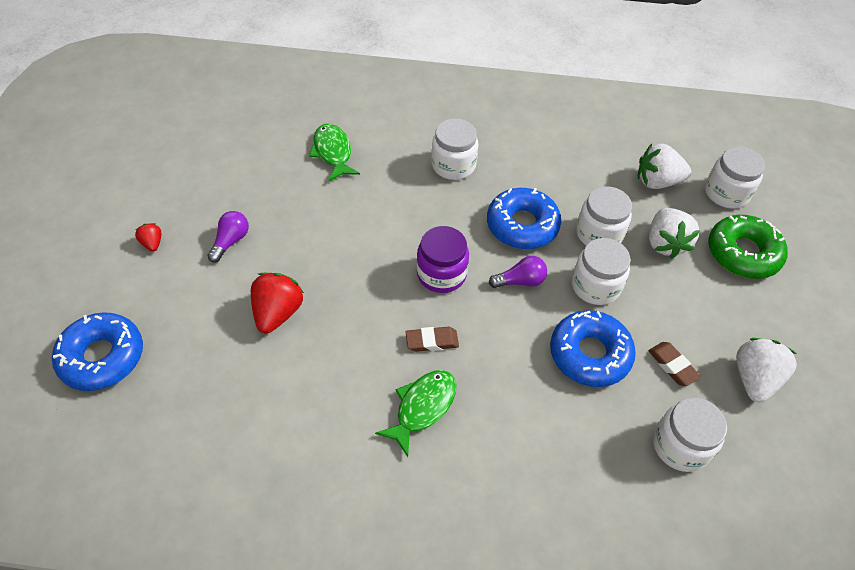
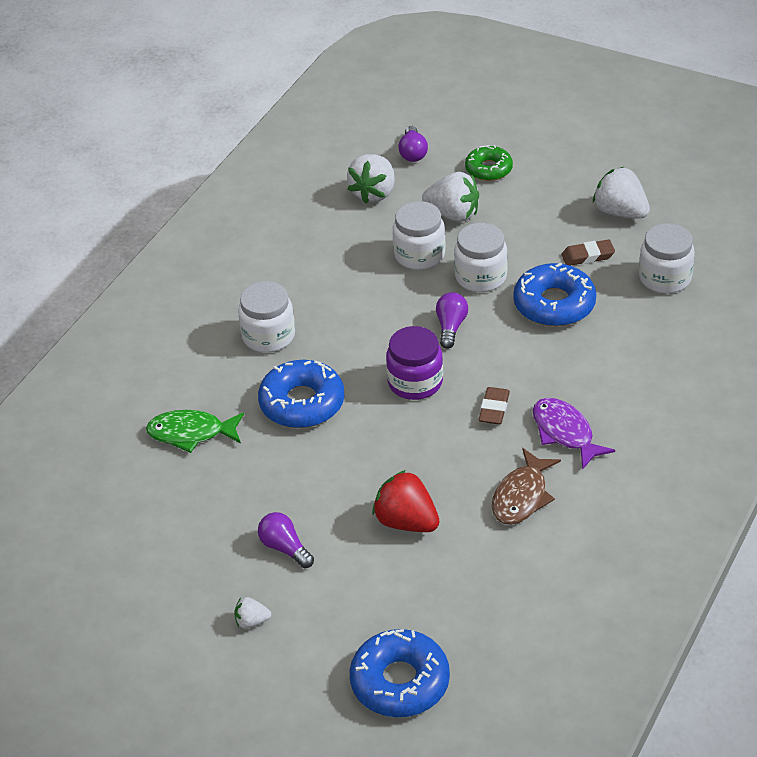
camera: 65 degrees left, 10 degrees down
red strawberry [135,223,161,252] -> white strawberry [234,597,271,629]
green fish [375,370,456,457] -> purple fish [533,398,615,470]
blue donut [487,188,561,249] -> blue donut moved to [258,360,344,428]
white jar [705,146,765,209] -> purple light bulb [398,126,428,162]
green donut [708,215,788,279] -> green donut [465,145,513,181], size x0.63
none -> brown fish [492,448,561,525]

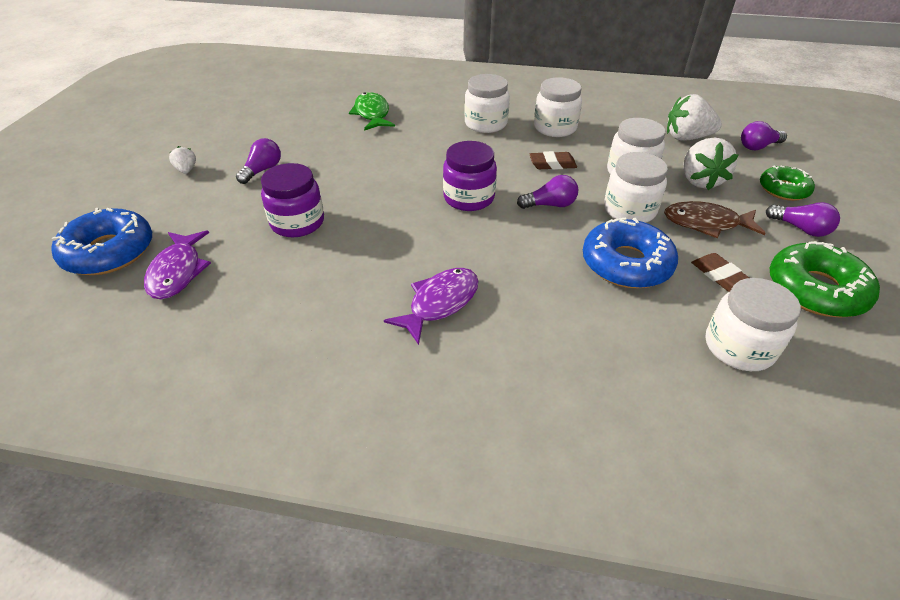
camera: 70 degrees right, 0 degrees up
blue donut [258,360,344,428] -> none
red strawberry [372,470,440,532] -> purple jar [261,163,324,237]
brown eraser [478,387,510,425] -> brown eraser moved to [530,151,577,170]
brown fish [492,448,561,525] -> brown fish moved to [664,201,766,238]
white strawberry [593,167,650,219] -> green donut [770,241,880,317]
none -> purple fish [144,230,211,300]
none -> white jar [534,77,582,137]
none -> purple light bulb [766,202,840,237]

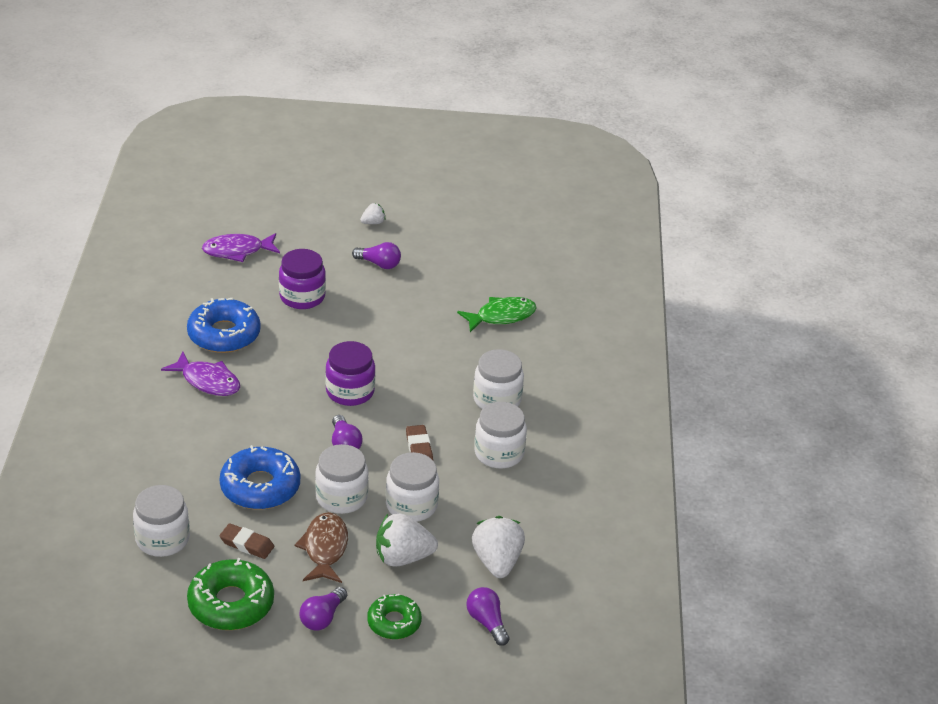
camera: 80 degrees right, 5 degrees down
blue donut [51,208,152,275] -> blue donut moved to [187,298,261,353]
brown eraser [691,253,749,292] -> brown eraser turned 60 degrees clockwise [219,523,274,559]

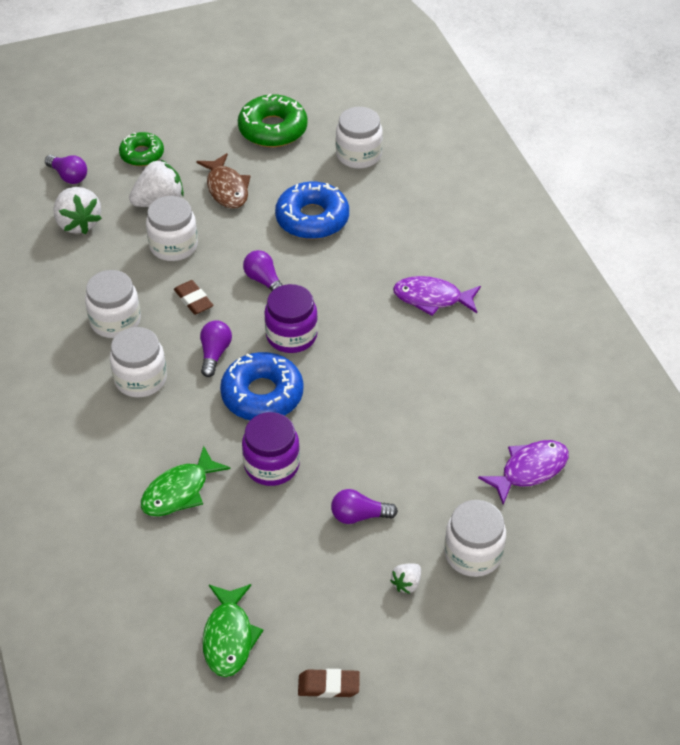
camera: 160 degrees right, 10 degrees up
blue donut [187,298,261,353] -> blue donut moved to [220,352,304,420]
brown eraser [219,523,274,559] -> brown eraser moved to [298,669,360,698]
purple jar [279,249,326,309] -> purple jar moved to [242,412,300,486]
purple light bulb [300,587,347,631] -> purple light bulb moved to [200,320,232,377]
white jar [315,444,369,514] -> white jar moved to [444,500,506,577]
none -> green fish [202,584,263,677]

